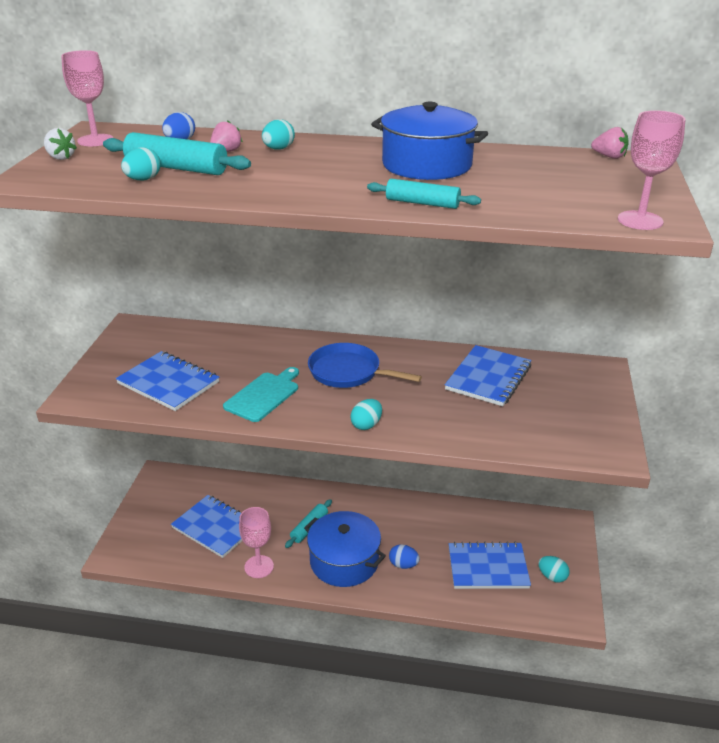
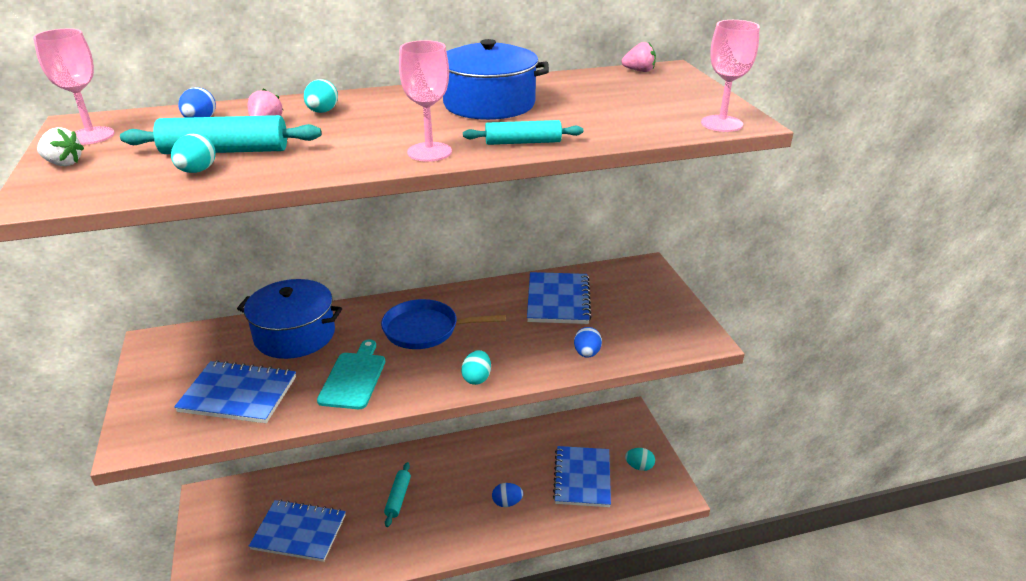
camera: 25 degrees left, 0 degrees up
pink goblet [239,507,274,578] -> pink goblet moved to [399,40,452,162]
blue pot [304,511,386,587] -> blue pot moved to [237,279,342,359]
blue notebook [449,541,531,589] -> blue notebook turned 60 degrees counterclockwise [553,446,611,507]
none -> blue egg [574,327,602,358]

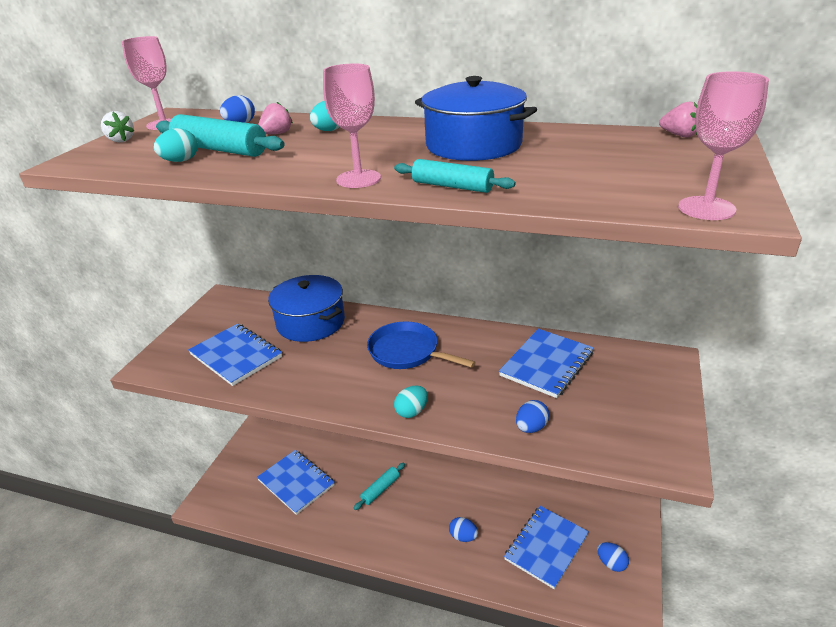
camera: 35 degrees right, 0 degrees up
turquoise cutting board [317,339,385,409] -> none
turquoise egg [625,448,655,471] -> blue egg [597,542,629,572]

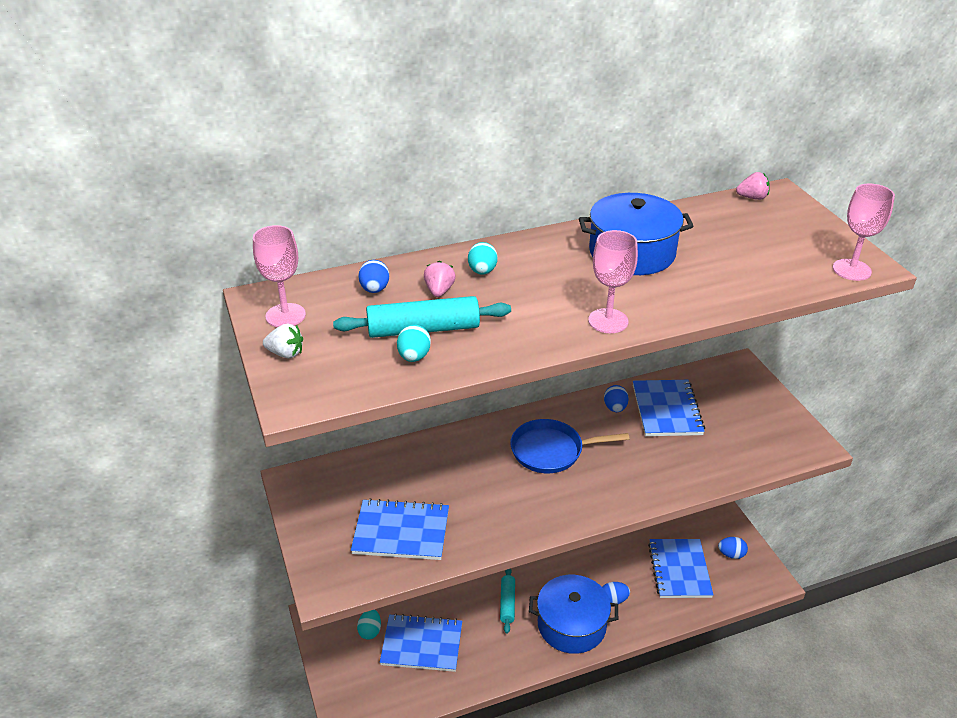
camera: 40 degrees left, 5 degrees up
blue pot [268,275,345,342] -> blue pot moved to [529,575,618,654]
turquoise rolling pin [394,159,515,193] -> none
turquoise egg [394,385,428,418] -> turquoise egg moved to [357,610,381,640]
blue egg [516,400,549,433] -> blue egg moved to [604,385,629,412]

